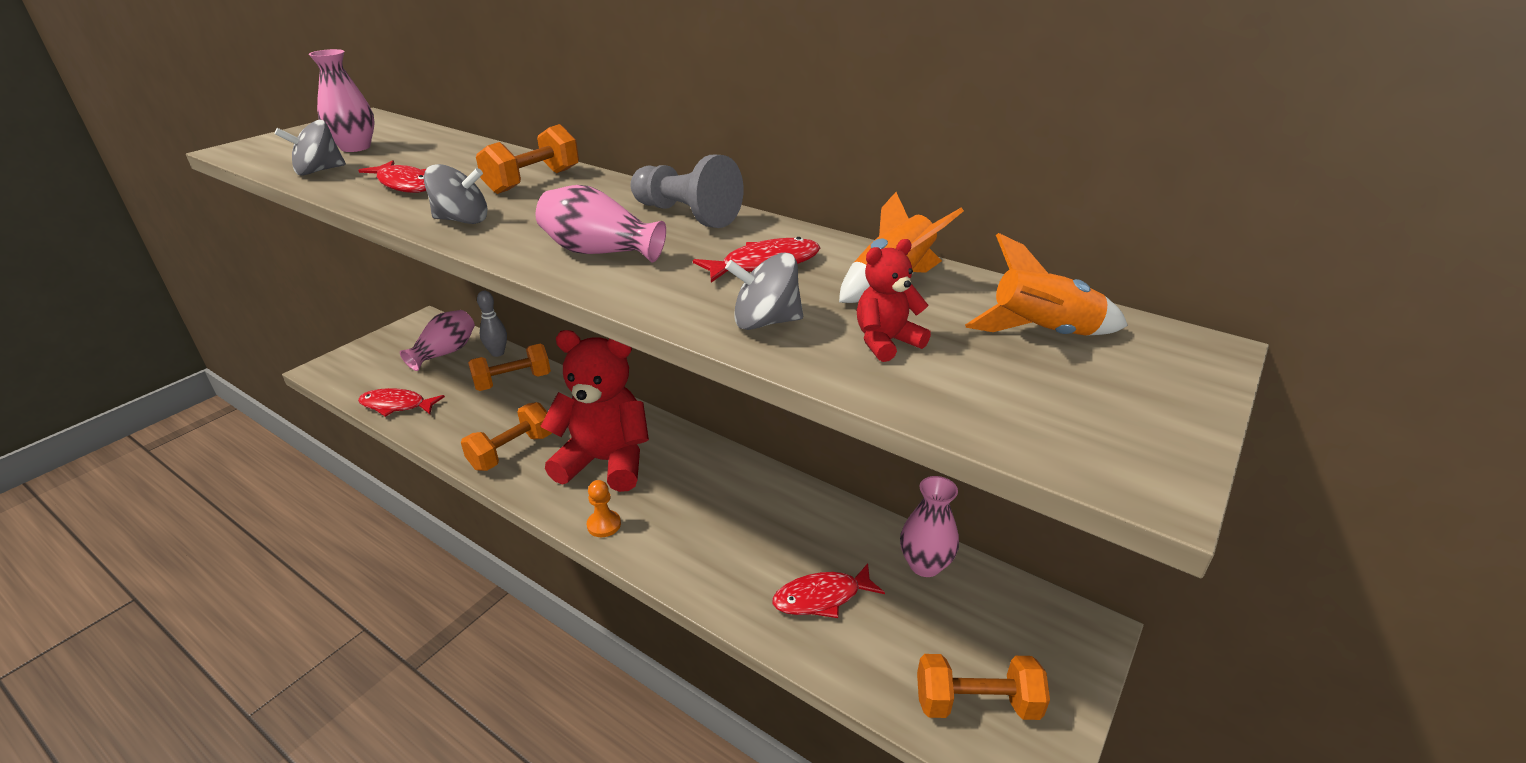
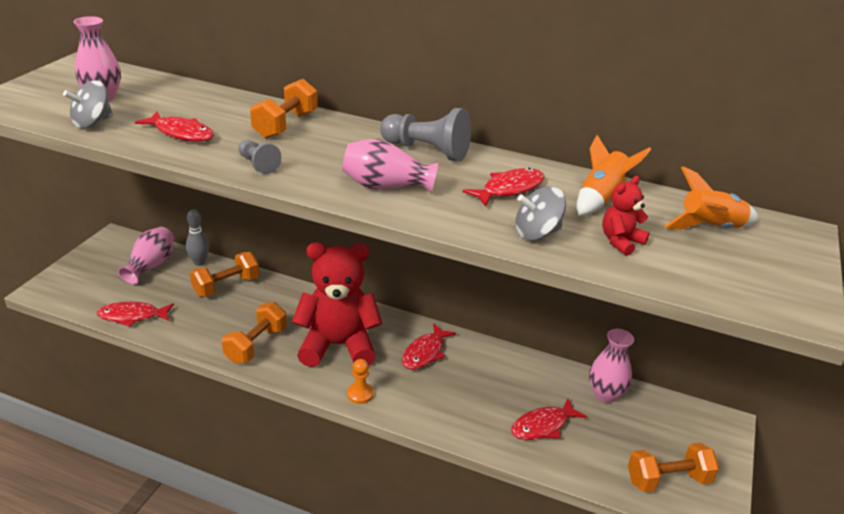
camera: 15 degrees left, 0 degrees up
grey spinning top [424,164,487,224] -> grey pawn [238,140,281,174]
none -> red fish [402,323,456,370]

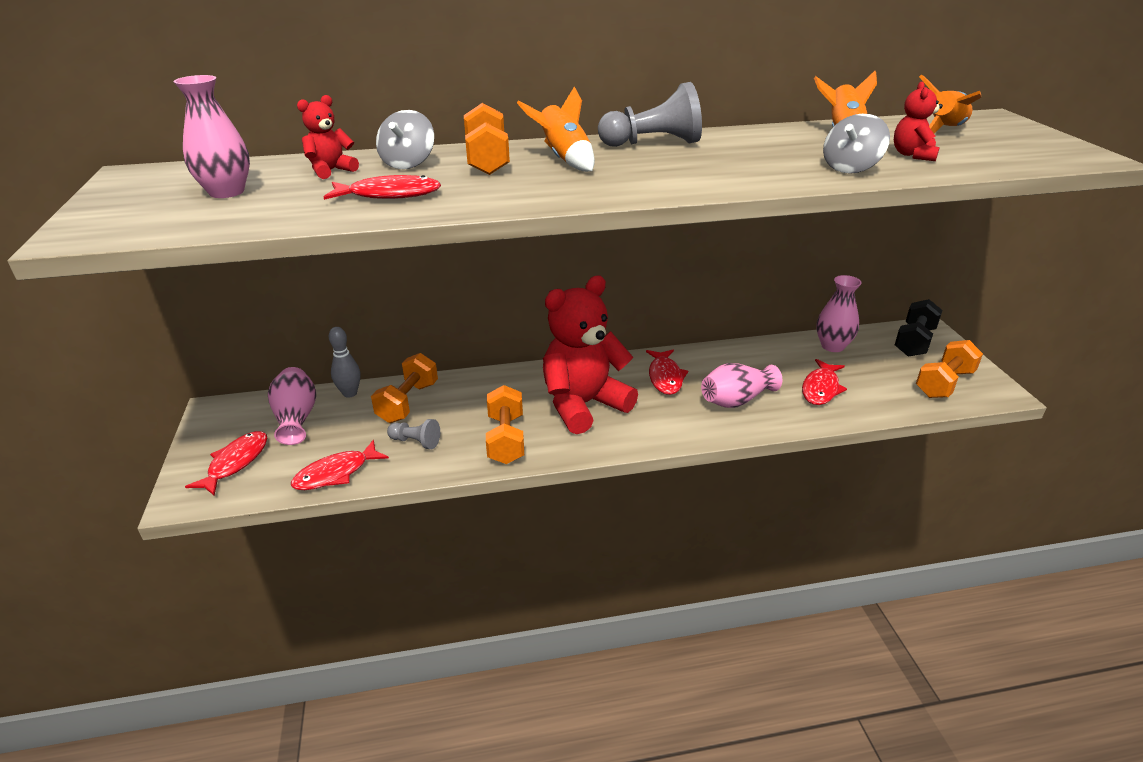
camera: 30 degrees left, 0 degrees up
grey spinning top [63,80,113,128] -> grey spinning top moved to [376,110,434,169]
grey pawn [238,140,281,174] -> grey pawn moved to [387,419,440,449]
pink vase [342,139,438,193] -> pink vase moved to [701,363,782,408]
orange pawn [347,359,374,404] -> none
red fish [463,168,544,207] -> red fish moved to [185,431,267,496]
none -> red teddy bear [297,95,359,179]
none -> orange rocket [517,87,595,172]
none -> black dumbbell [895,299,942,357]

